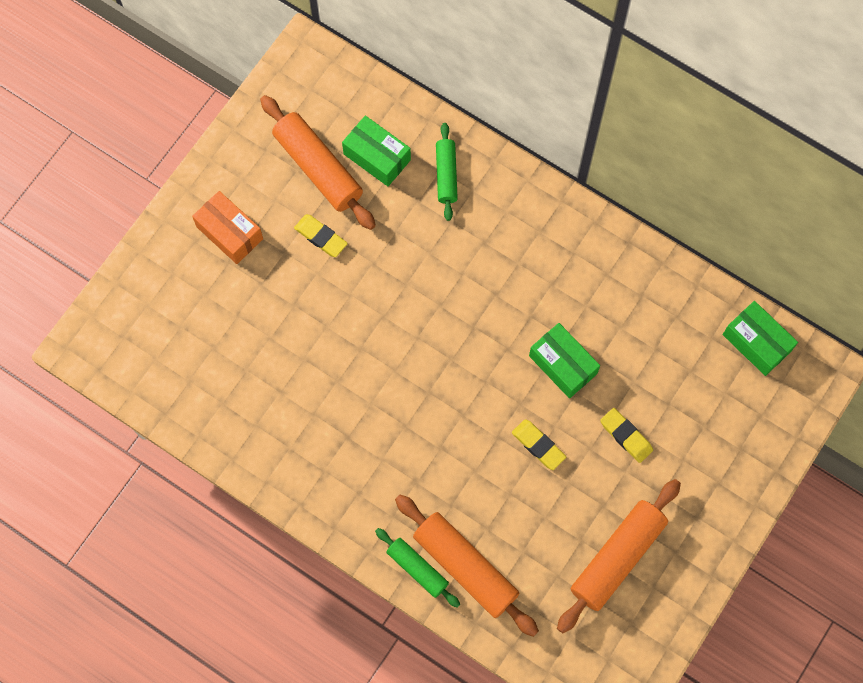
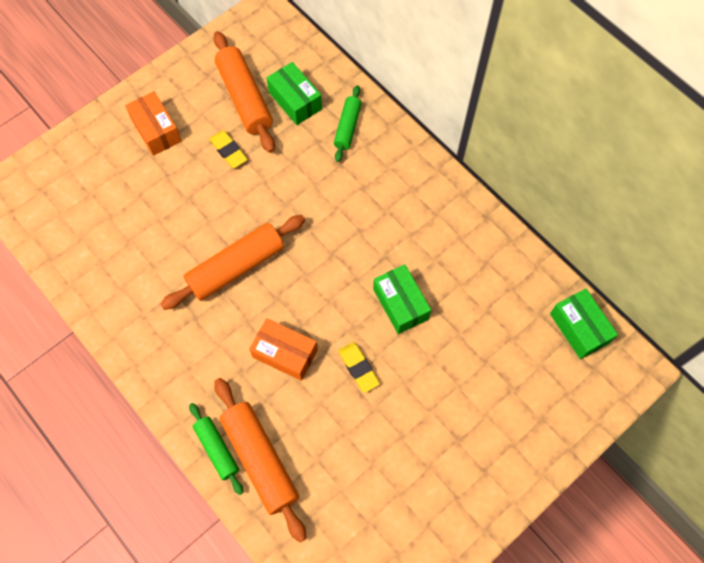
camera: 15 degrees right, 5 degrees down
orange rolling pin [557,479,681,633] -> orange rolling pin moved to [160,215,305,310]
yellow eraser [600,408,653,463] -> none
none -> orange box [249,318,318,381]

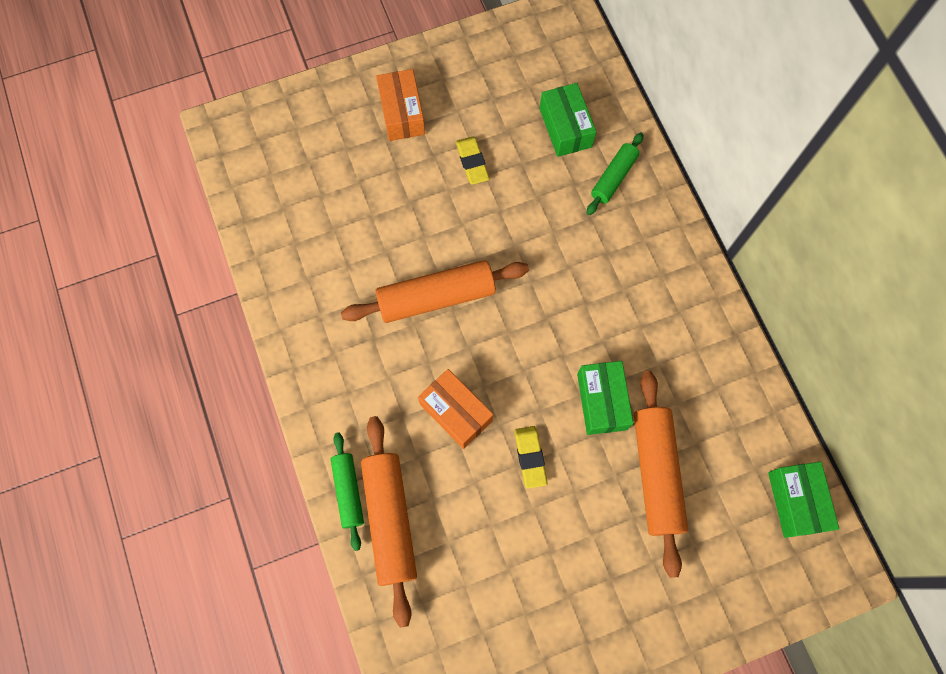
camera: 20 degrees right, 5 degrees up
orange rolling pin [213,31,275,153] -> orange rolling pin moved to [634,371,688,578]

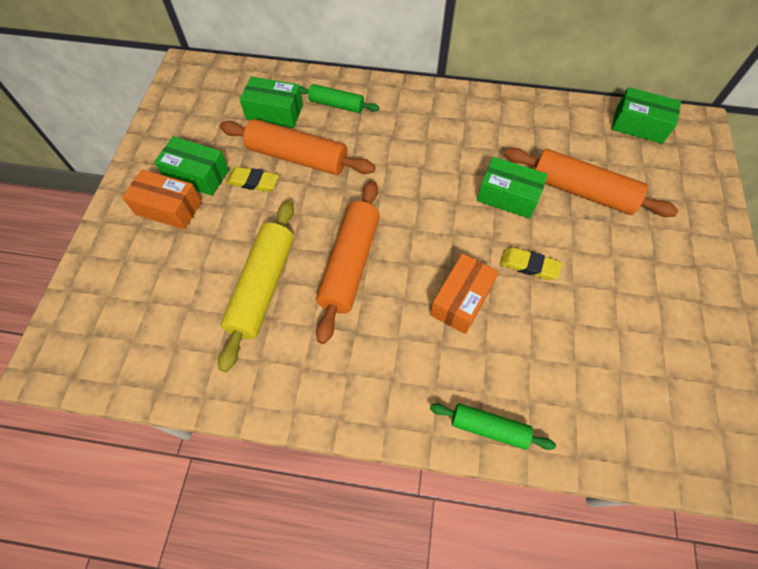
camera: 60 degrees left, 10 degrees down
orange rolling pin [361,416,417,628] -> orange rolling pin moved to [219,119,375,175]
orange box [418,369,493,449] -> orange box turned 45 degrees counterclockwise [430,253,499,334]
green rolling pin [587,132,643,215] -> green rolling pin turned 45 degrees counterclockwise [300,84,379,113]
none -> green box [154,136,229,196]
none -> yellow rolling pin [218,200,294,372]

